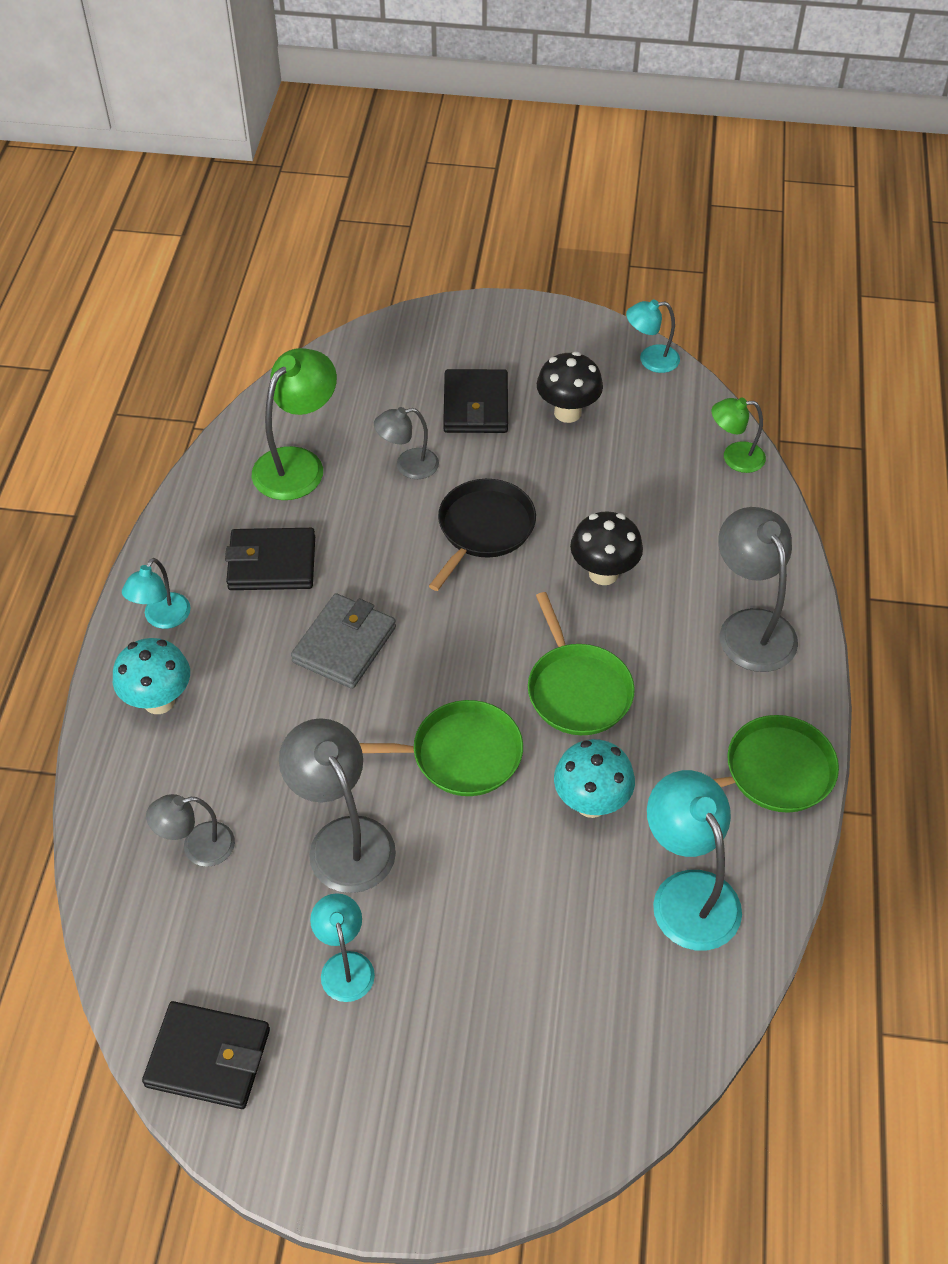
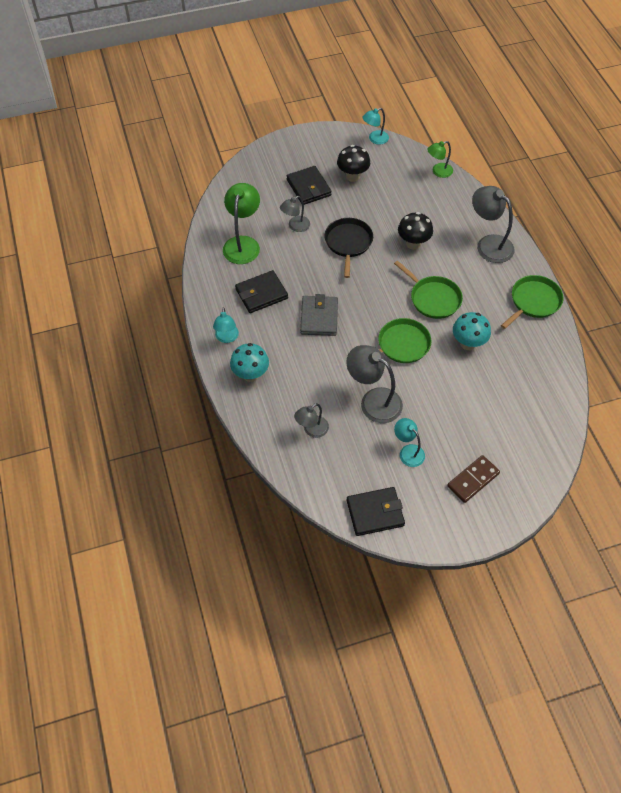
camera: 25 degrees left, 5 degrees up
turquoise lamp [647,770,742,951] -> none
none -> brown domino [447,455,500,503]

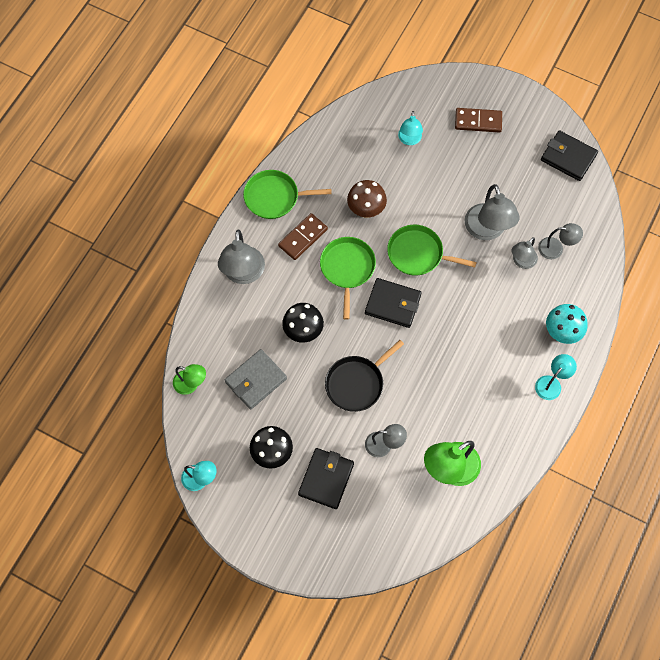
camera: 135 degrees left, 10 degrees up
black wallet [235,270,288,313] -> black wallet moved to [365,278,422,328]
grey wallet [300,294,338,336] -> grey wallet moved to [225,349,287,409]
turquoise lamp [394,418,425,467] -> turquoise lamp moved to [398,111,423,145]
turquoise mushroom [453,312,491,350] -> brown mushroom [347,180,387,218]
none -> brown domino [278,213,328,260]
none -> grey lamp [512,237,538,269]

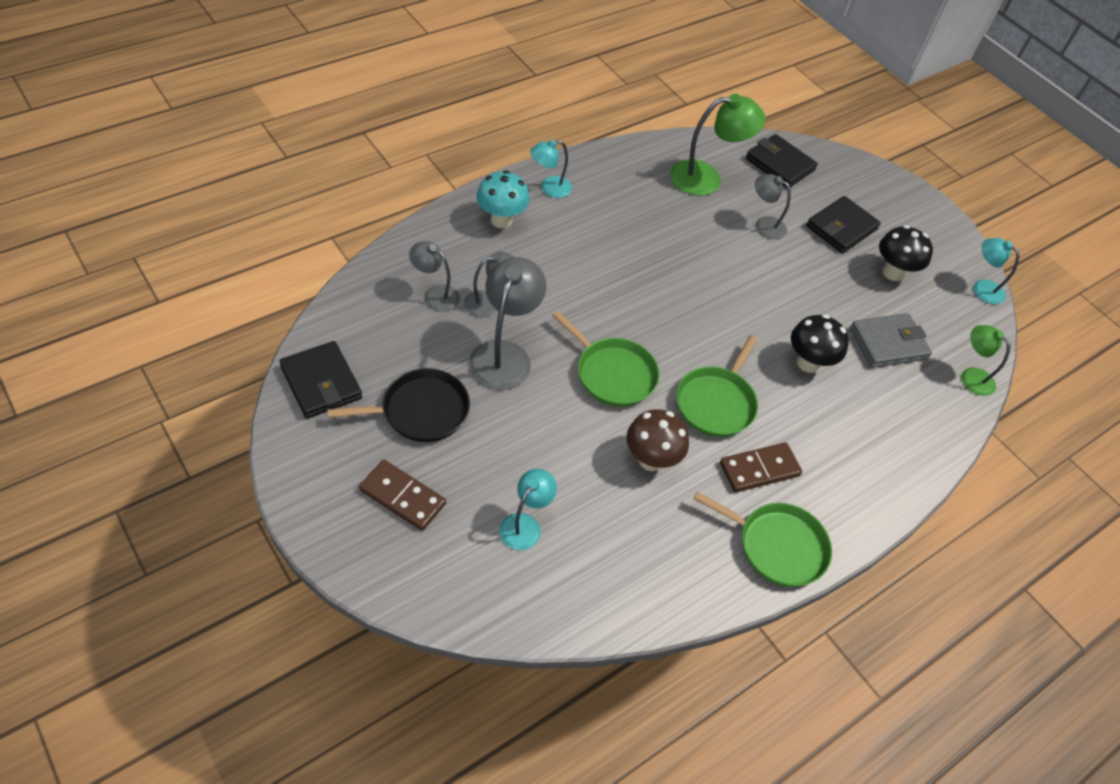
camera: 160 degrees left, 15 degrees down
grey lamp [218,229,265,284] -> none
black pan [325,340,404,412] -> black pan moved to [327,368,470,442]
black wallet [365,278,422,328] -> black wallet moved to [746,134,818,188]

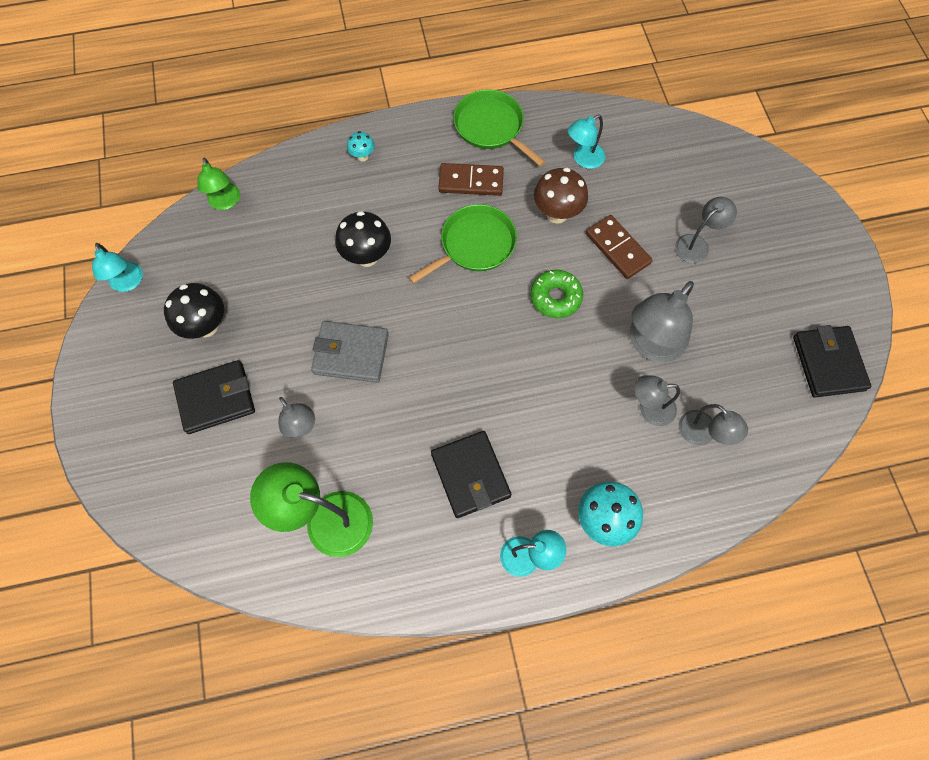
camera: 150 degrees left, 15 degrees up
black pan [327,368,470,442] -> none
brown domino [359,460,446,531] -> brown domino moved to [586,215,653,279]
turquoise lamp [499,469,557,550] -> turquoise lamp moved to [568,115,605,169]
green pan [552,311,659,407] -> green donut [531,270,583,318]
black wallet [746,134,818,188] -> black wallet moved to [431,431,511,518]
grey wallet [850,313,932,368] -> grey wallet moved to [311,321,389,383]
none -> turquoise mushroom [347,131,375,161]
none -> grey lamp [675,197,737,263]

